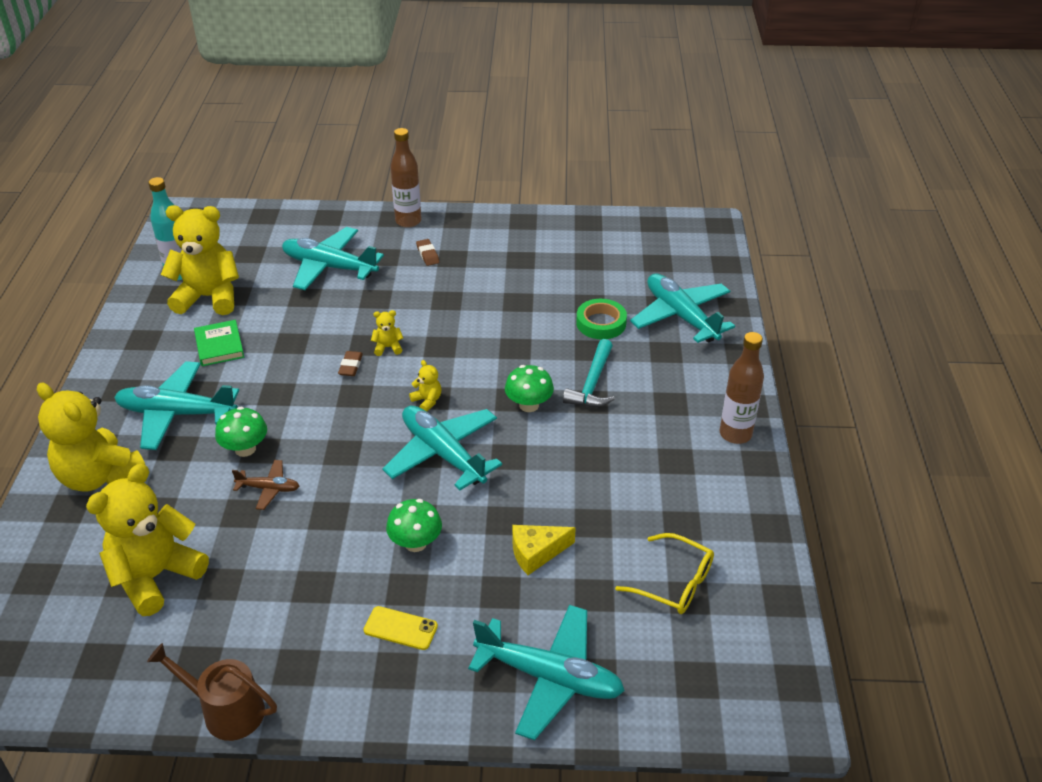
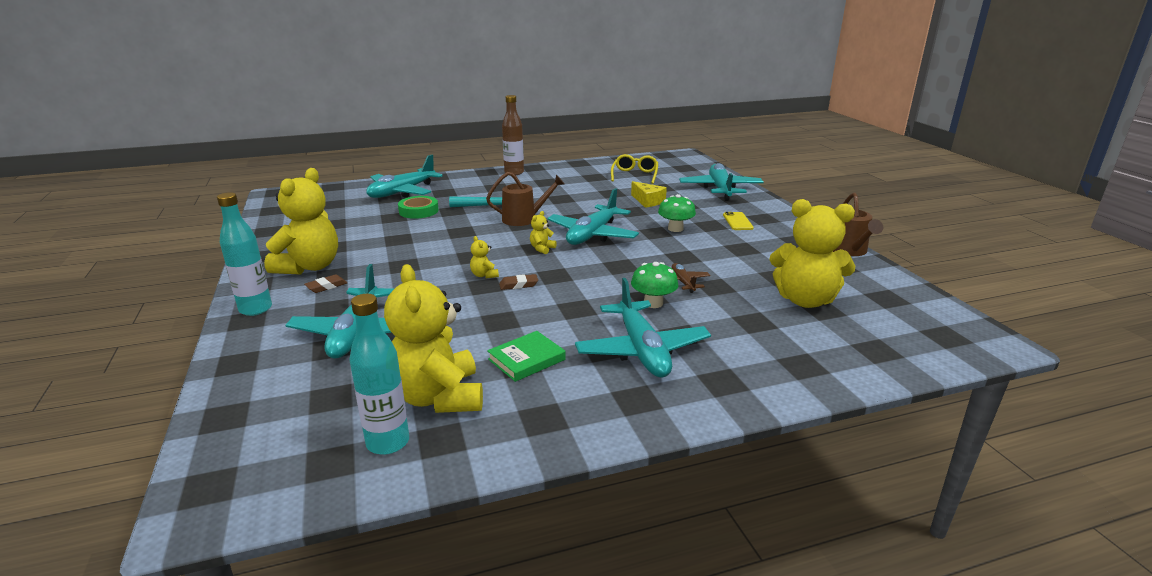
camera: 110 degrees left, 15 degrees down
yellow teddy bear [37,383,145,492] -> yellow teddy bear moved to [264,168,338,275]
brown bottle [390,128,421,228] -> turquoise bottle [217,192,272,316]
green mushroom [505,365,554,412] -> brown watering can [486,172,564,226]

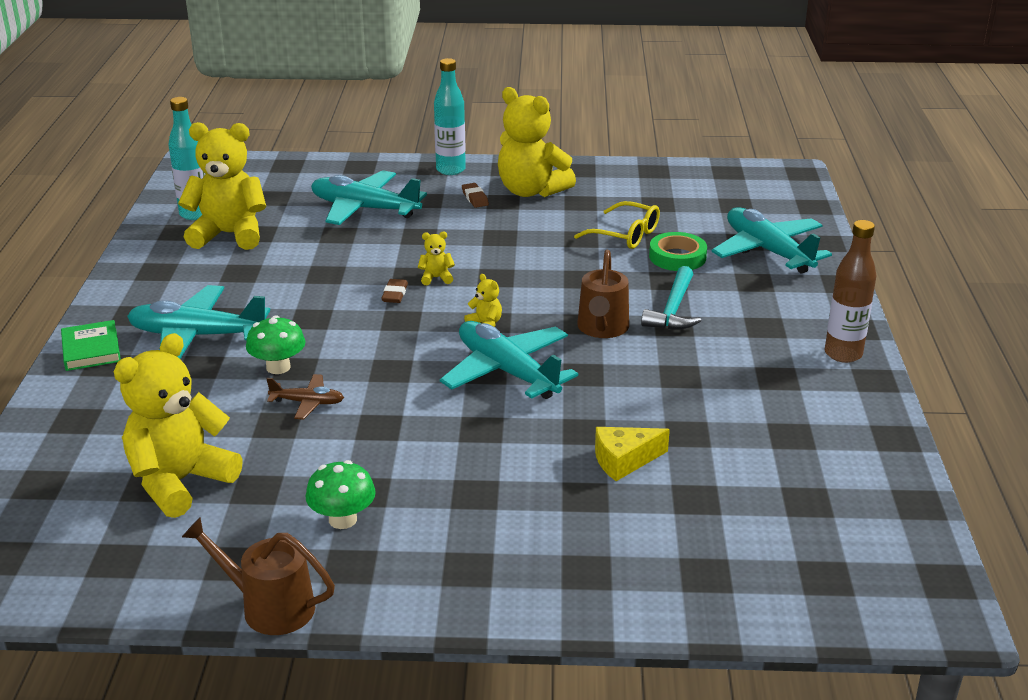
camera: 110 degrees right, 5 degrees up
green book [487,331,566,382] -> green book moved to [61,320,121,371]
yellow glasses [611,154,658,184] -> yellow glasses moved to [574,201,660,249]
green mushroom [658,194,696,232] -> green mushroom moved to [305,460,376,529]
turquoise plane [679,163,764,201] -> none
yellow phone [723,212,754,230] -> none

